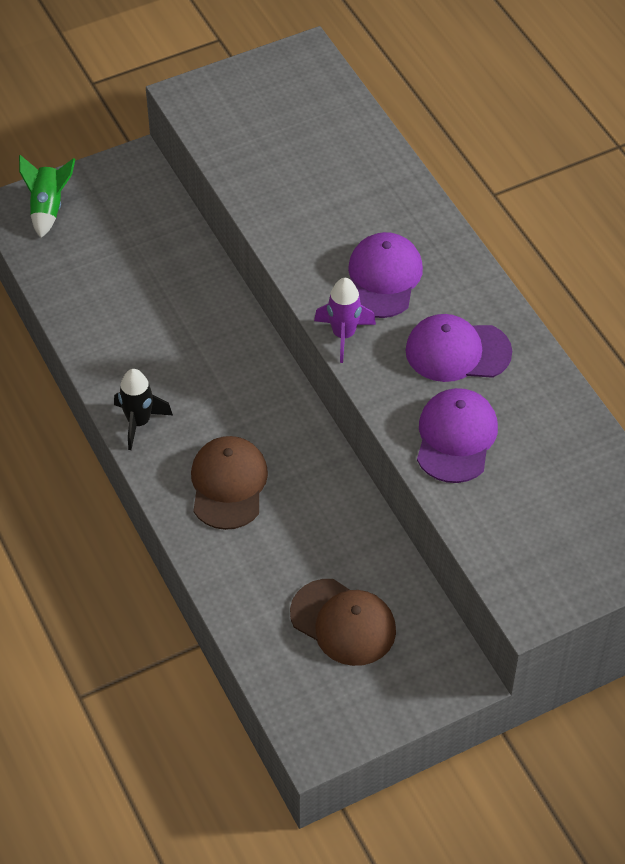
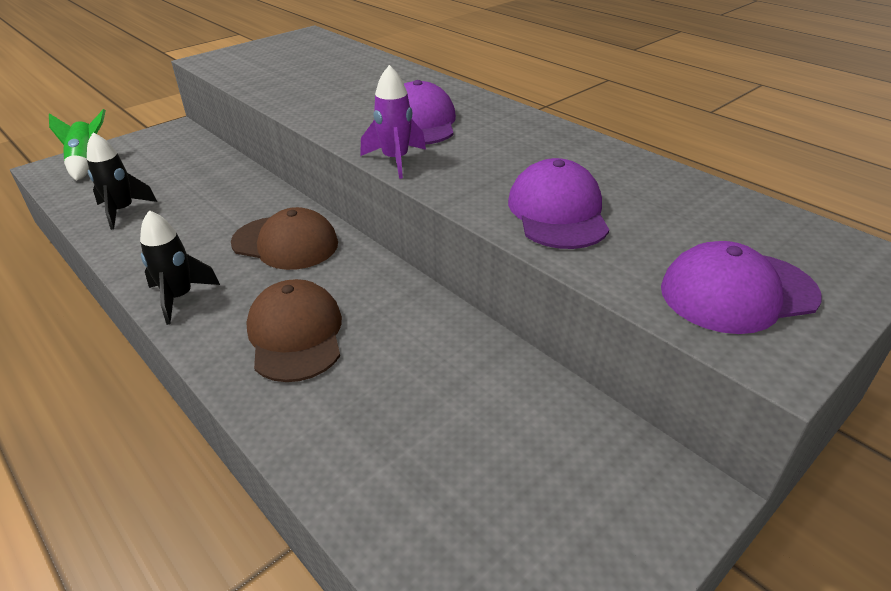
camera: 15 degrees left, 15 degrees down
brown cap [290,579,396,666] -> brown cap moved to [231,207,338,270]
purple cap [405,314,512,382] -> purple cap moved to [661,241,822,334]
none -> black rocket [87,132,157,230]

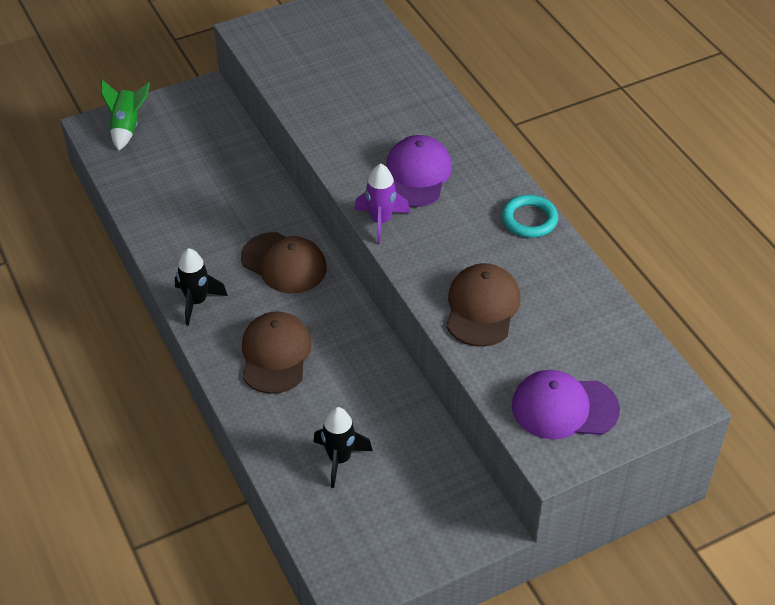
camera: 15 degrees right, 10 degrees up
black rocket [87,132,157,230] -> black rocket moved to [313,407,373,488]
purple cap [508,158,609,249] -> brown cap [446,263,520,347]
none -> turquoise ring [502,195,558,238]

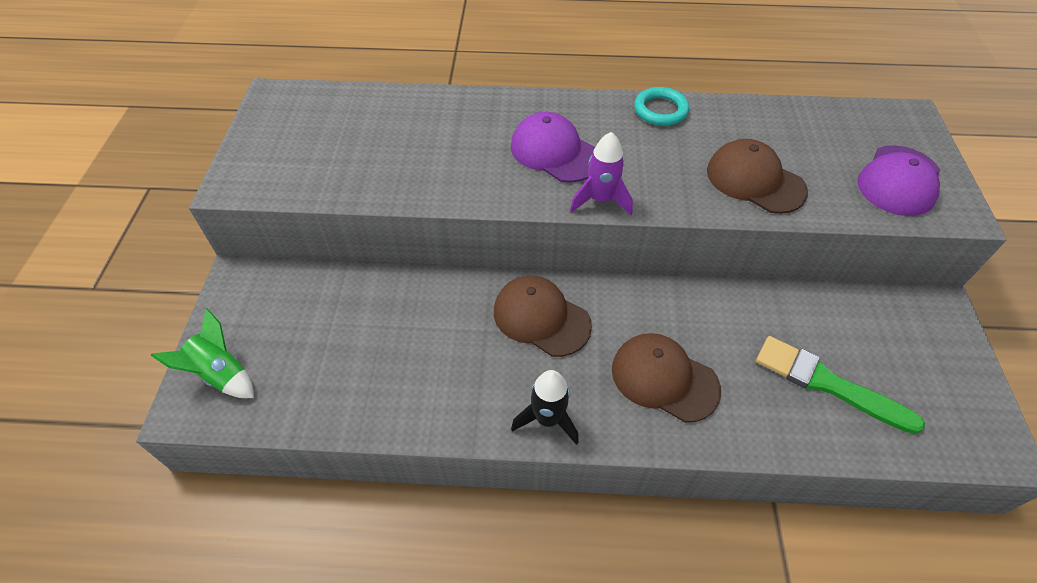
camera: 60 degrees left, 5 degrees up
brown cap [241,232,327,293] -> brown cap turned 120 degrees counterclockwise [494,276,592,357]
black rocket [313,407,373,488] -> green brush [756,336,925,434]

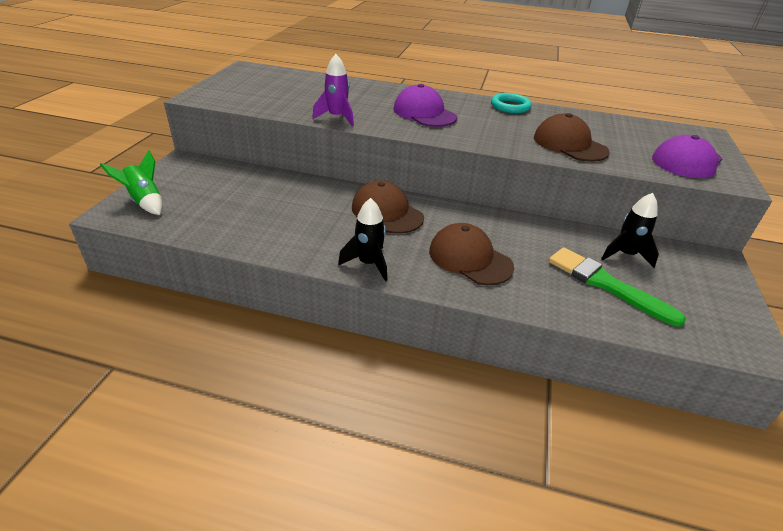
camera: 10 degrees right, 15 degrees down
purple rocket [570,132,633,216] -> purple rocket moved to [312,54,354,126]
none -> black rocket [601,193,659,268]

